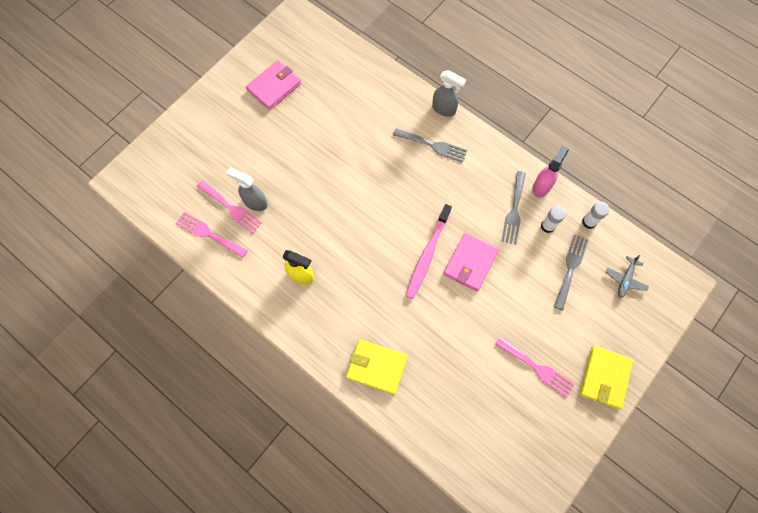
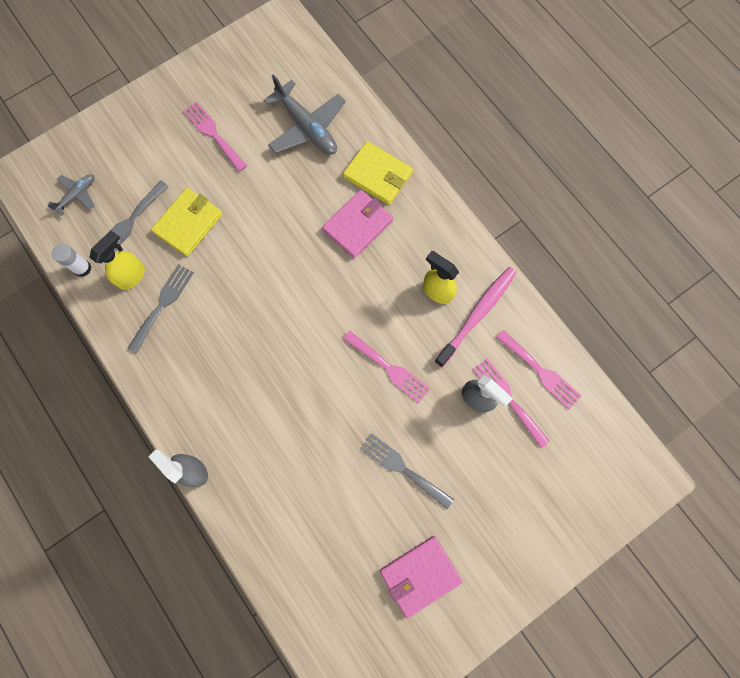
camera: 165 degrees left, 5 degrees up
grey fork [393,128,467,163] -> grey fork moved to [360,433,454,509]
pink toothbrush [406,204,452,299] -> pink toothbrush moved to [435,267,516,367]
pink wallet [443,233,499,292] -> pink wallet moved to [322,190,393,258]
pink spray bottle [532,145,569,198] -> none
white glue stick [541,206,566,233] -> yellow spray bottle [89,230,145,290]
yellow wallet [580,346,633,409] -> yellow wallet moved to [151,188,223,257]
none -> grey plane [264,74,346,155]
none -> pink fork [343,330,431,403]

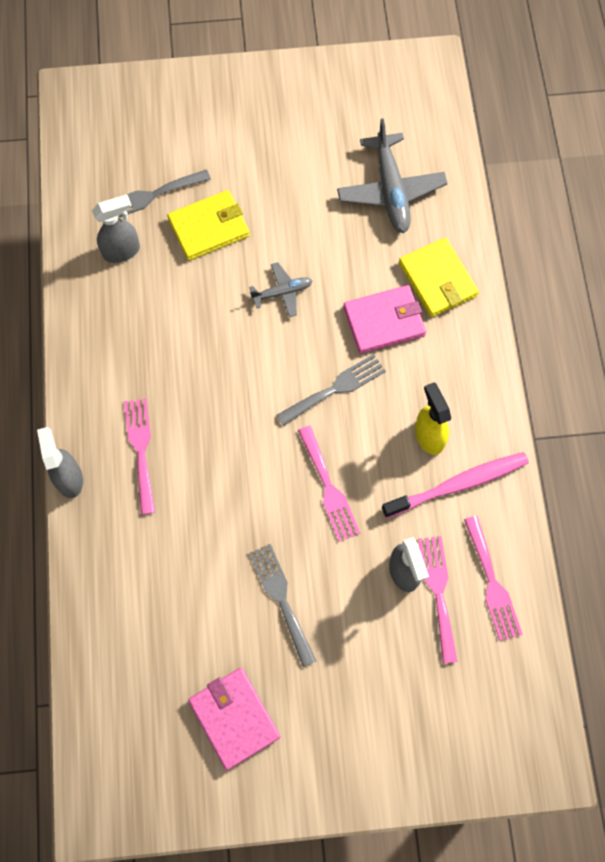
camera: 30 degrees right, 5 degrees down
grey plane [48,174,95,216] -> grey plane moved to [249,262,313,317]
white glue stick [52,244,91,277] -> none
yellow spray bottle [89,230,145,290] -> grey spray bottle [92,194,140,263]
grey fork [128,264,194,353] -> grey fork moved to [276,354,386,426]
pink fork [183,101,247,172] -> pink fork moved to [124,398,155,515]
pink wallet [380,536,462,618] -> pink wallet turned 60 degrees clockwise [188,668,281,770]

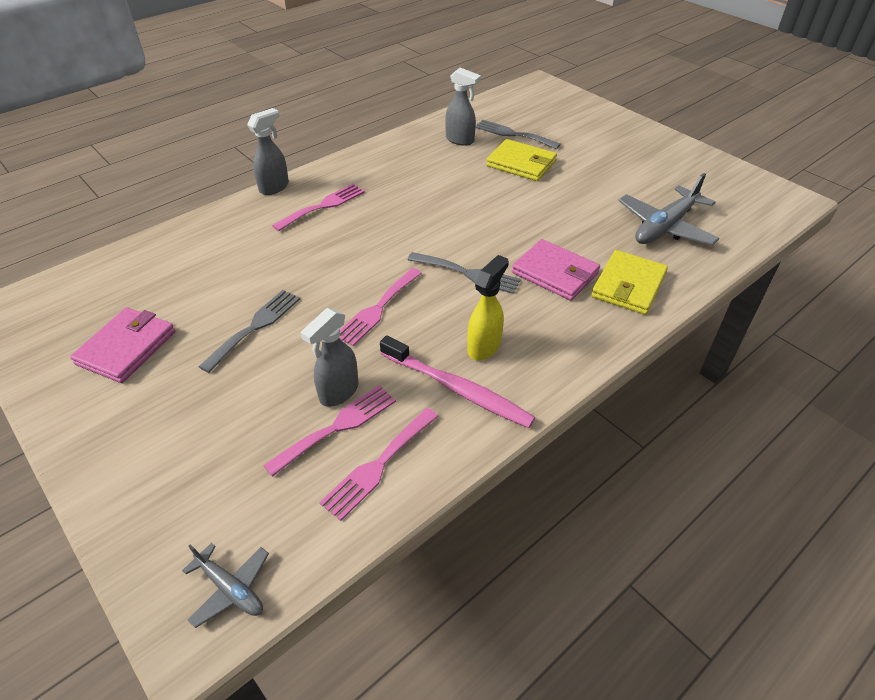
camera: 55 degrees right, 25 degrees down
grey plane [249,262,313,317] -> grey plane moved to [182,543,269,628]

